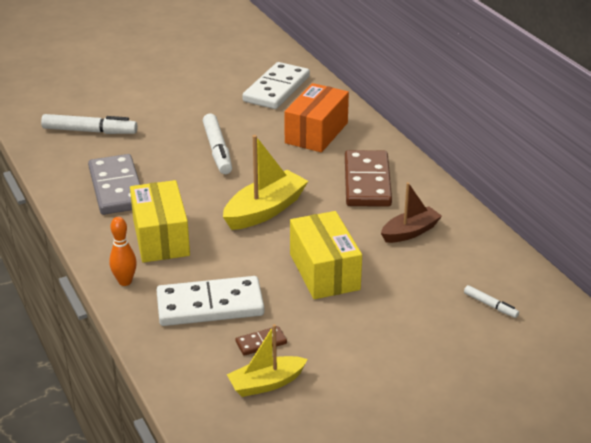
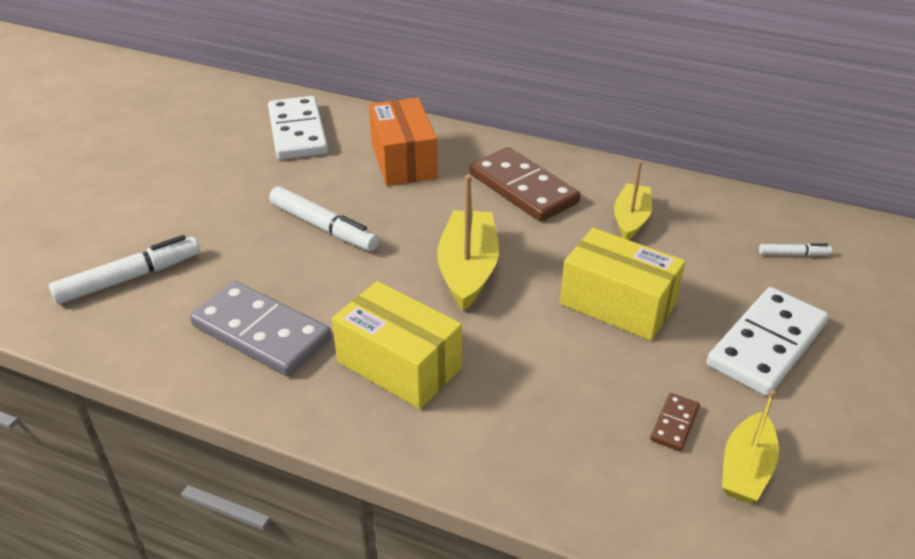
camera: 40 degrees left, 5 degrees up
orange bowling pin [109,217,137,286] -> none
white domino [156,276,264,326] -> white domino moved to [706,287,828,396]
brown boat [381,182,442,243] -> yellow boat [614,160,652,240]

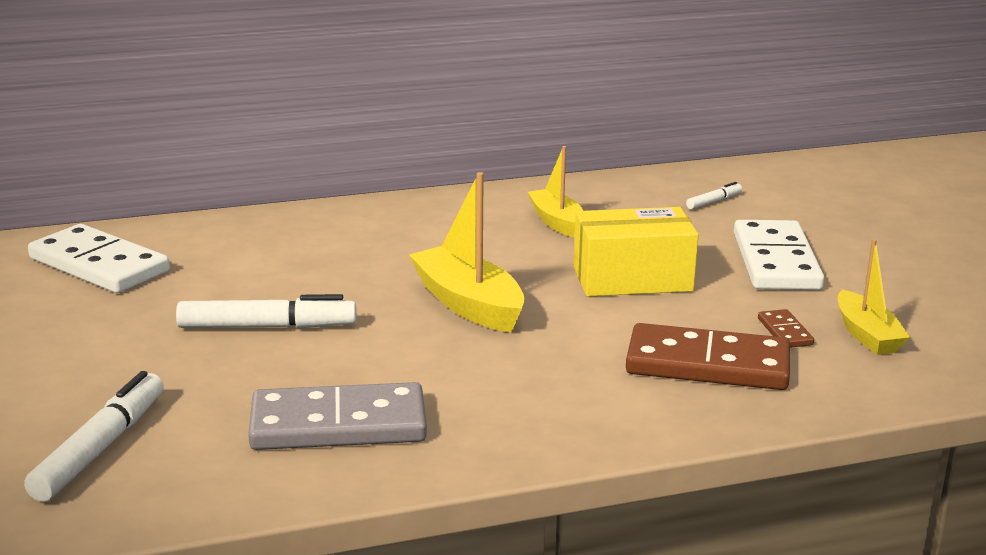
camera: 40 degrees left, 15 degrees down
yellow box [332,281,462,409] -> none
orange box [369,98,438,186] -> none
brown domino [470,147,580,222] -> brown domino moved to [626,323,790,390]

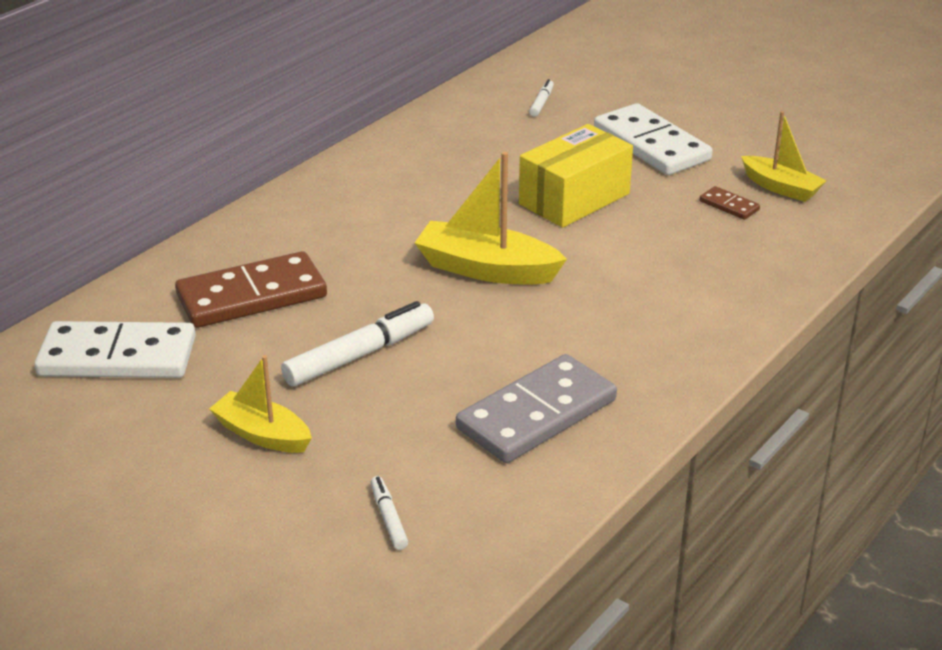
camera: 35 degrees left, 10 degrees up
white marker [24,371,164,502] -> white marker [370,476,408,550], size x0.50
yellow boat [528,146,583,237] -> yellow boat moved to [209,355,312,453]
brown domino [626,323,790,390] -> brown domino moved to [175,251,327,328]

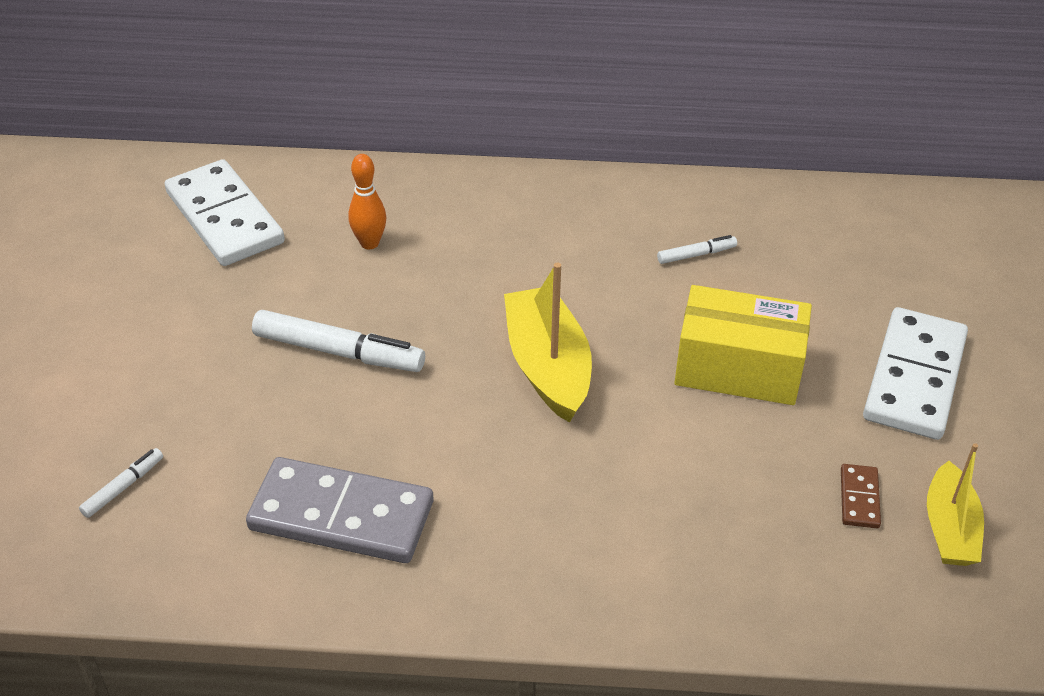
camera: 55 degrees right, 10 degrees up
brown domino [175,251,327,328] -> orange bowling pin [348,154,386,249]
yellow boat [209,355,312,453] -> none
white marker [529,79,554,117] -> white marker moved to [657,235,737,264]

